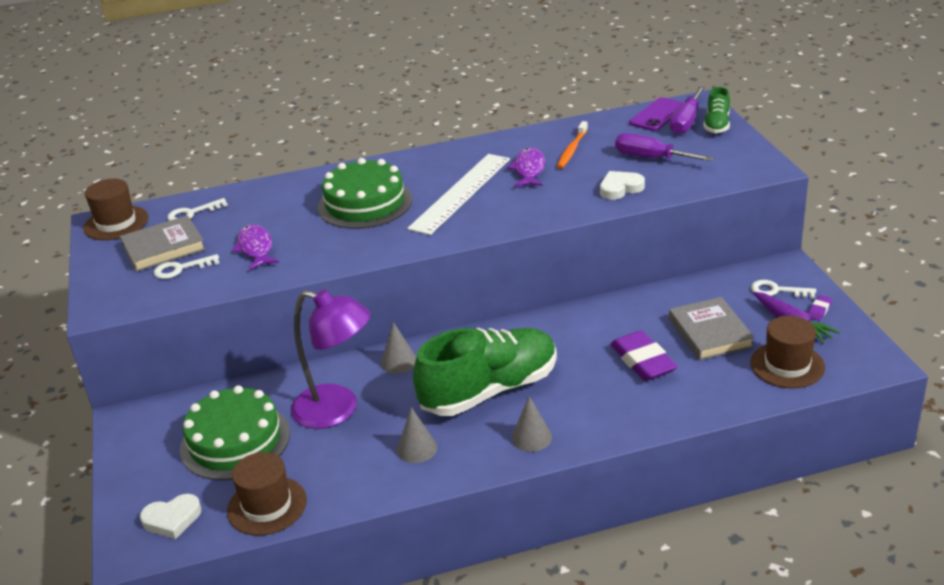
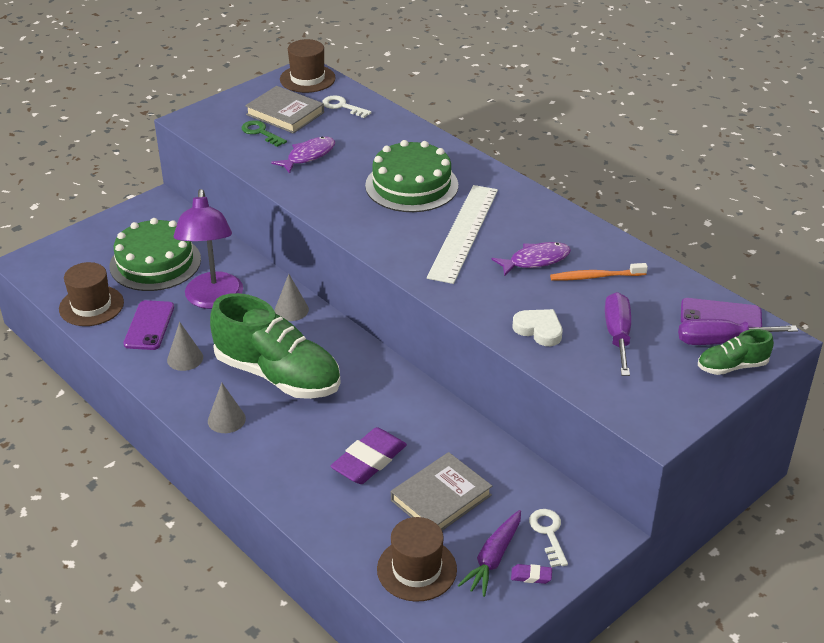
camera: 60 degrees right, 5 degrees up
white heart [140,494,201,539] -> none
white key [154,254,219,279] -> green key [241,120,287,147]
white ruler [407,154,510,235] -> white ruler turned 75 degrees counterclockwise [427,185,498,284]
none -> purple phone [123,300,174,350]

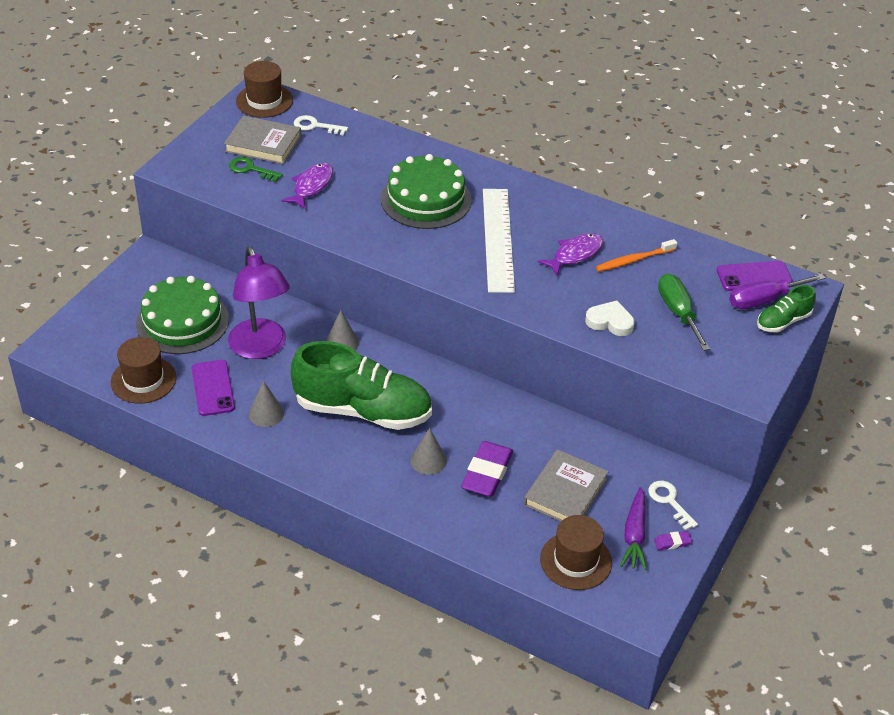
camera: 20 degrees left, 5 degrees up
grey cone [208,383,246,433] -> grey cone moved to [411,428,447,475]
purple screwdriver [605,292,631,376] -> green screwdriver [658,274,710,351]

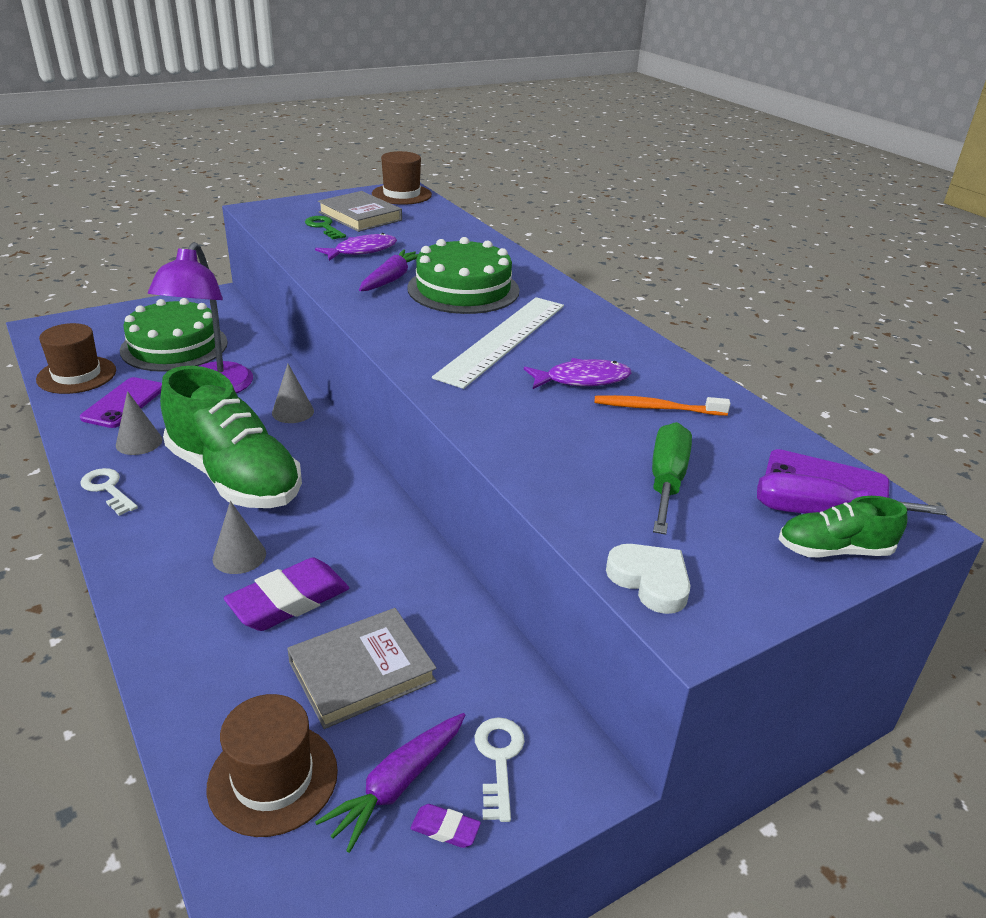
camera: 30 degrees right, 10 degrees down
white key [294,115,348,136] -> white key moved to [80,468,138,516]
white heart [585,301,635,336] -> white heart moved to [606,544,691,614]
none -> purple carrot [359,249,418,291]

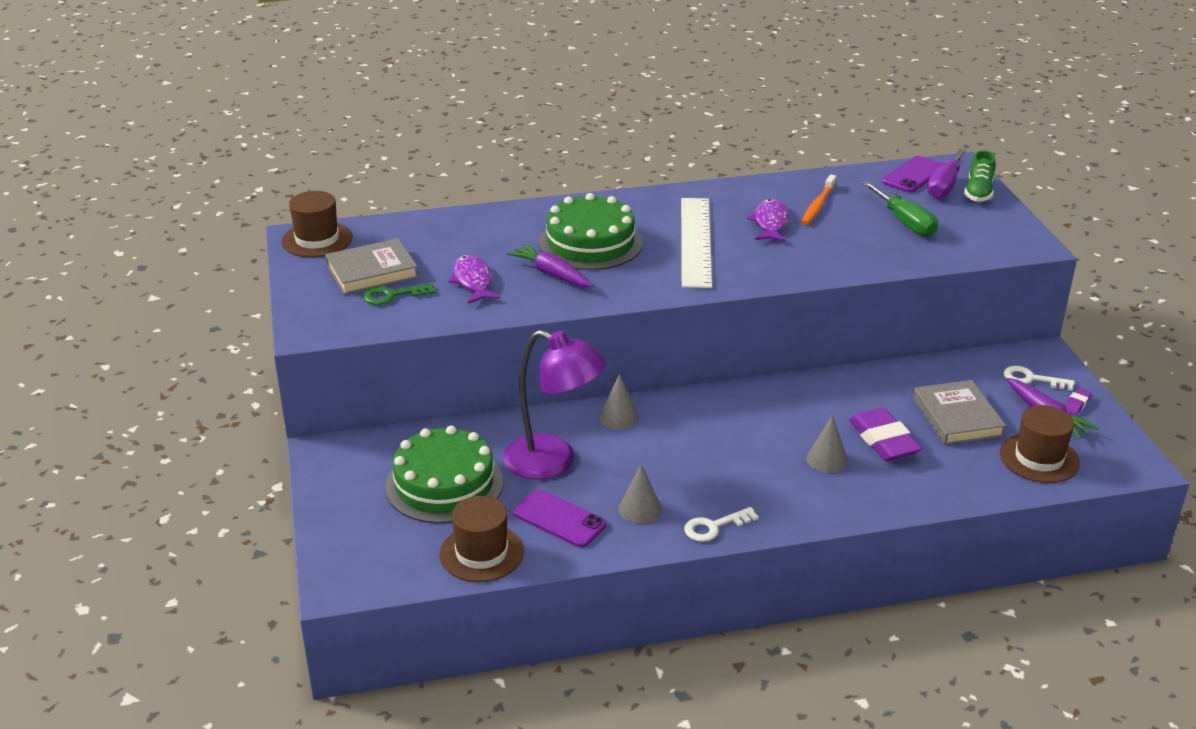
camera: 70 degrees left, 0 degrees up
green shoe [160,366,302,508] -> none
white ruler [432,297,564,389] -> white ruler turned 45 degrees clockwise [681,198,712,288]
white heart [606,544,691,614] -> none
green screwdriver [652,422,692,535] -> green screwdriver turned 150 degrees counterclockwise [862,181,938,237]

